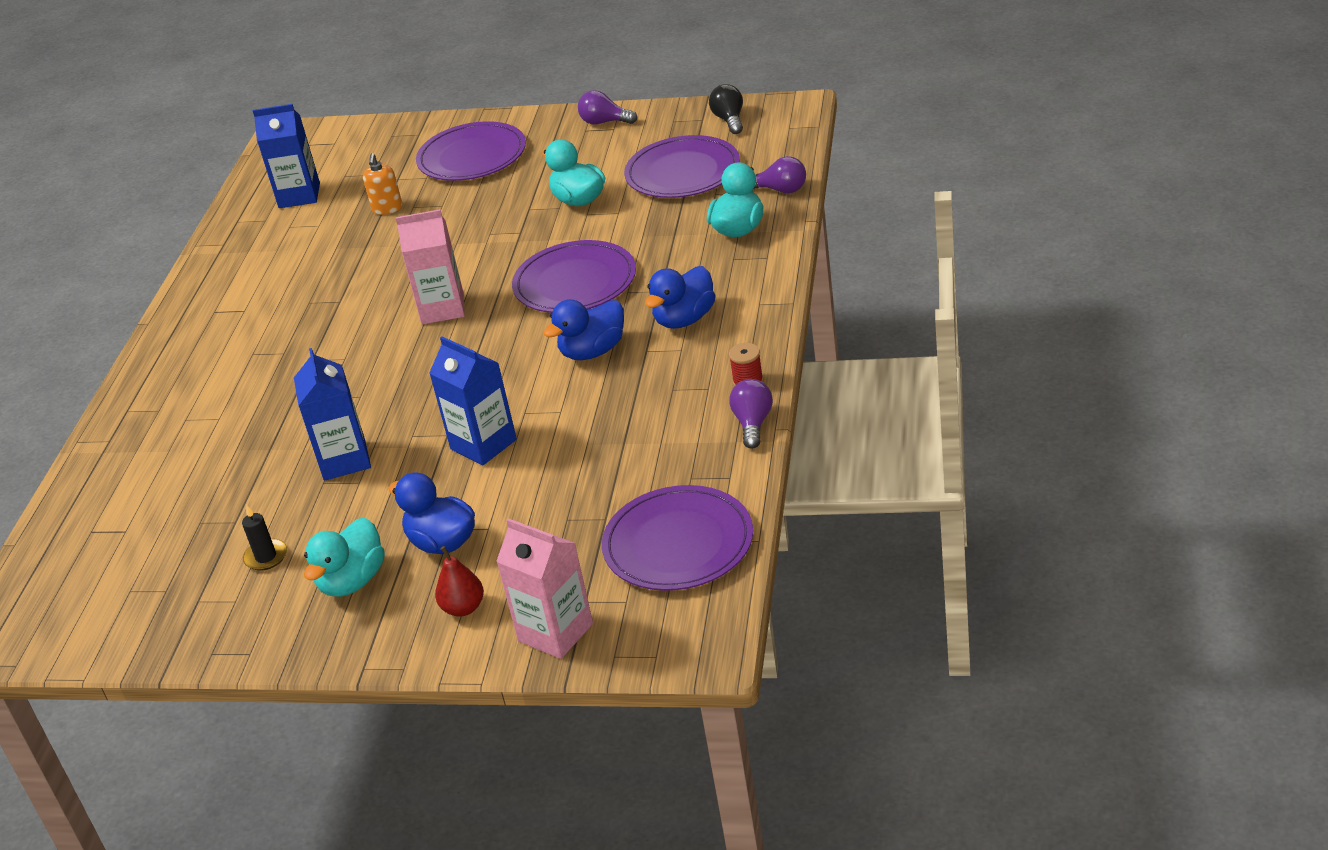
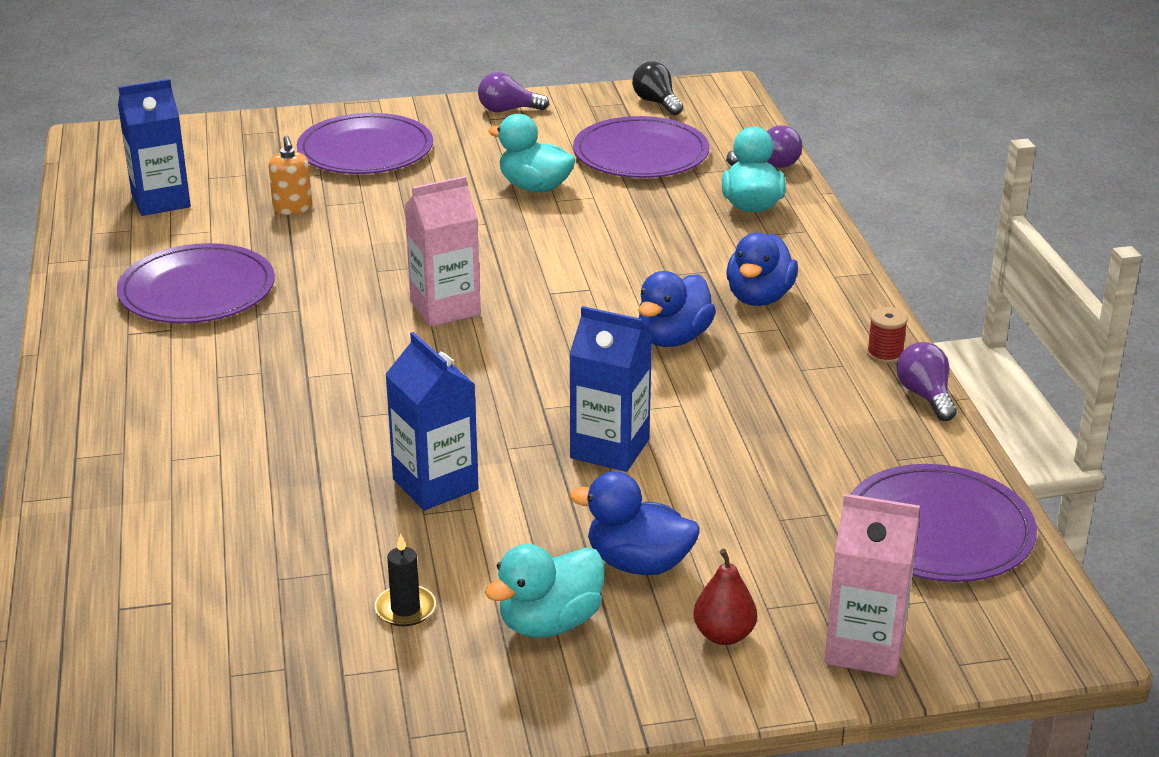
camera: 25 degrees left, 5 degrees down
turquoise duck [304,517,385,597] -> turquoise duck turned 45 degrees clockwise [485,544,604,638]
purple plate [512,240,636,313] -> purple plate moved to [117,243,275,324]

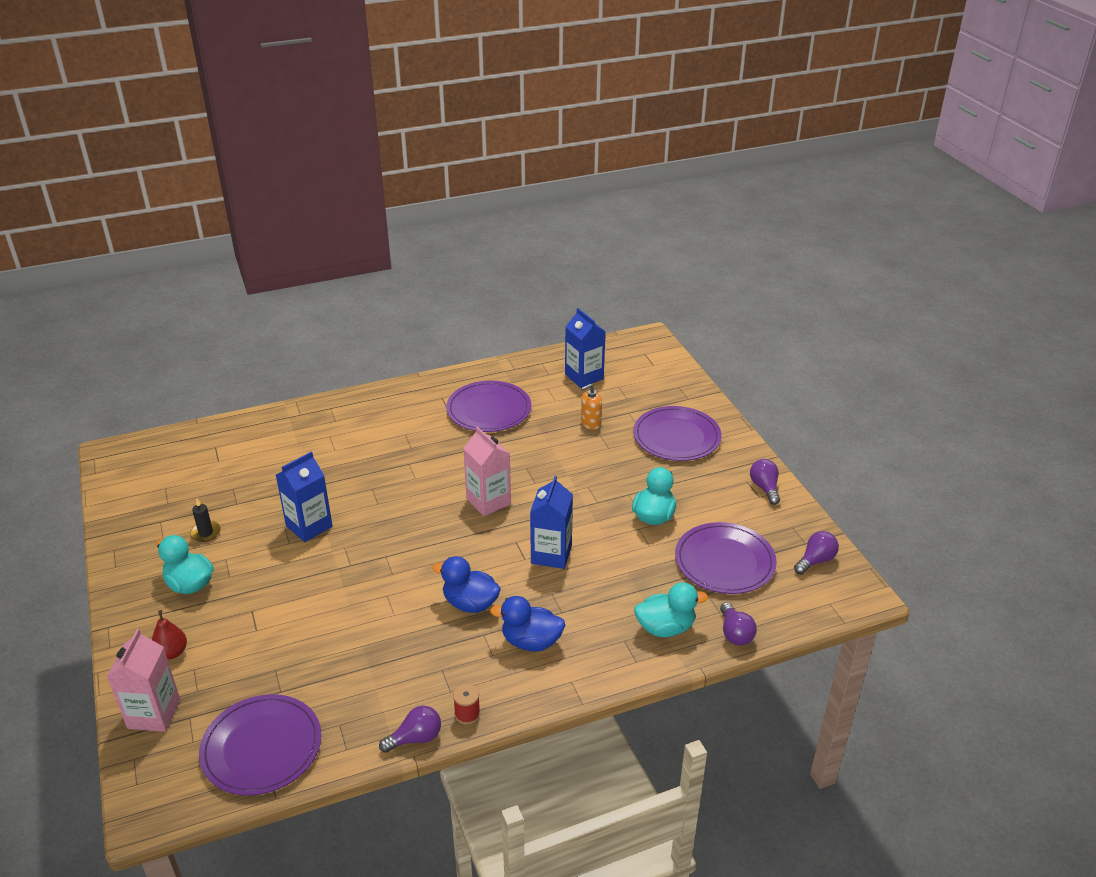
camera: 80 degrees right, 5 degrees up
blue carton [569,306,652,472] -> blue carton moved to [530,476,573,569]
blue duck [570,471,700,575] -> none
black light bulb [632,62,683,115] -> purple light bulb [794,531,839,575]

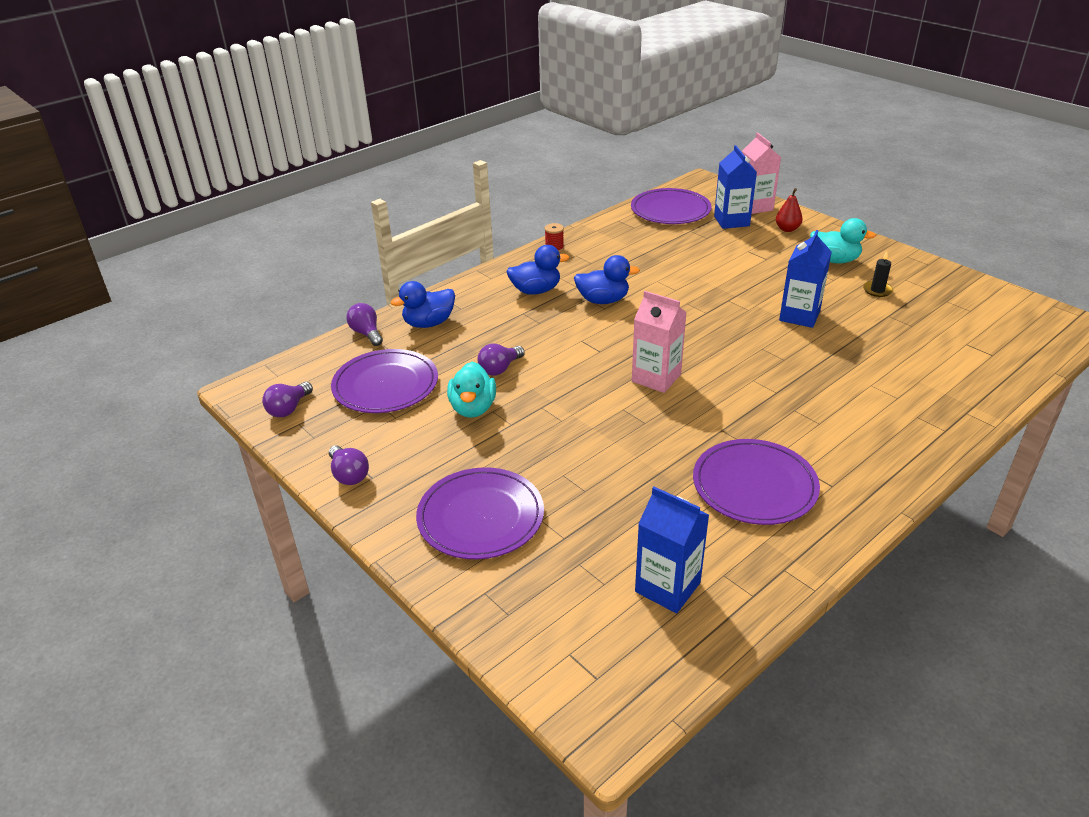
camera: 160 degrees right, 0 degrees up
purple light bulb [379,706,441,753] -> purple light bulb moved to [477,344,525,376]
blue carton [530,476,573,569] -> blue carton moved to [714,145,757,229]
orange soap dispenser [581,384,602,430] -> none
turquoise duck [634,582,708,637] -> blue duck [391,281,455,328]

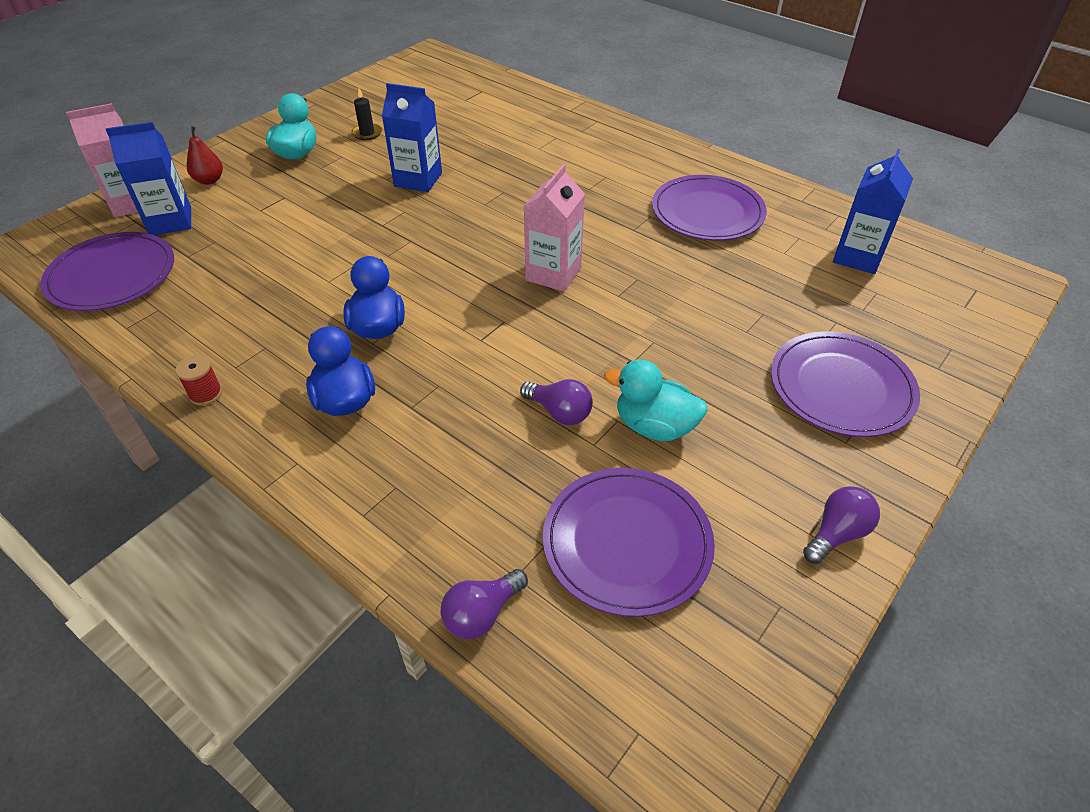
camera: 100 degrees left, 10 degrees up
purple light bulb [262,382,313,417] -> none
blue duck [391,281,455,328] -> none
turquoise duck [447,362,496,418] -> turquoise duck turned 150 degrees counterclockwise [604,360,708,441]

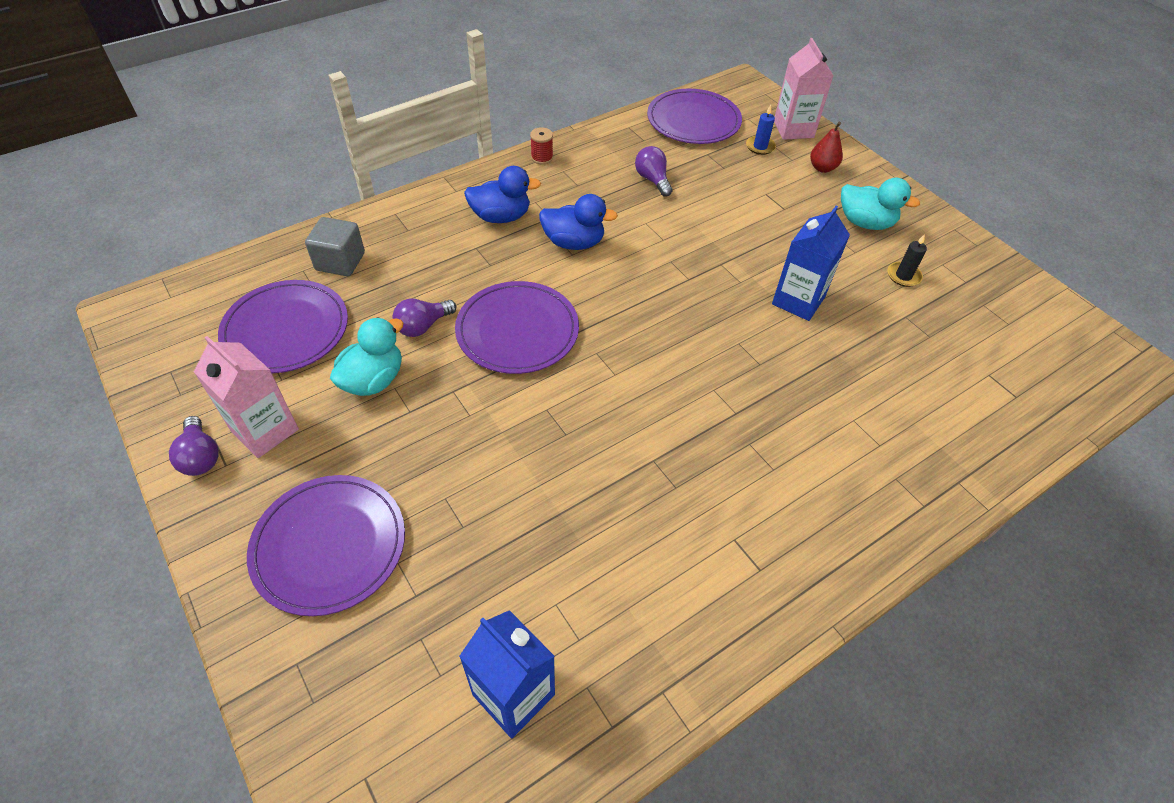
camera: 105 degrees right, 5 degrees up
blue carton [106,122,191,235] -> blue candle [746,105,776,155]
purple light bulb [441,569,528,640] -> purple light bulb moved to [635,146,673,197]
pink carton [524,164,585,292] -> pink carton moved to [194,336,299,458]
purple plate [652,175,767,241] -> purple plate moved to [455,281,579,374]
none -> grey cube [305,217,365,276]

